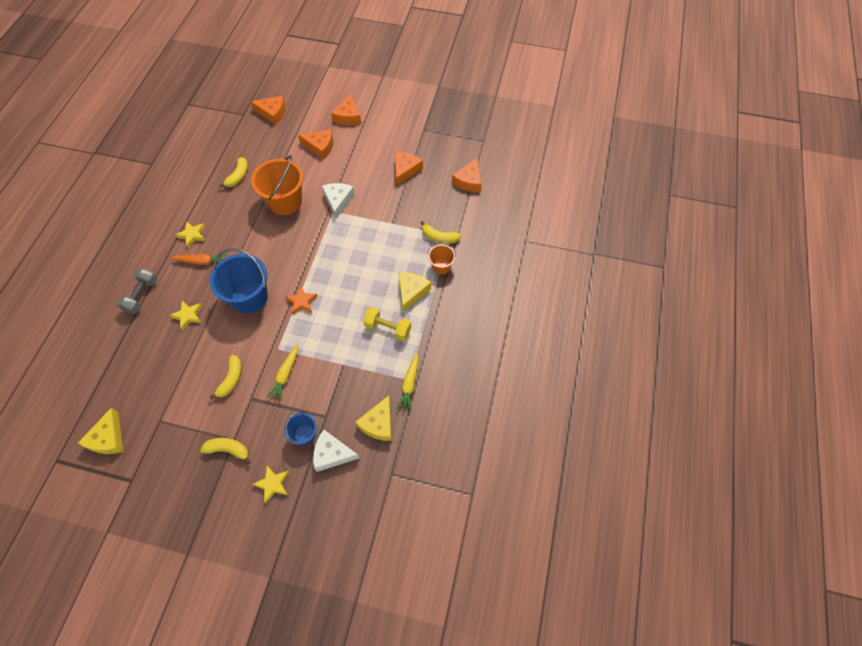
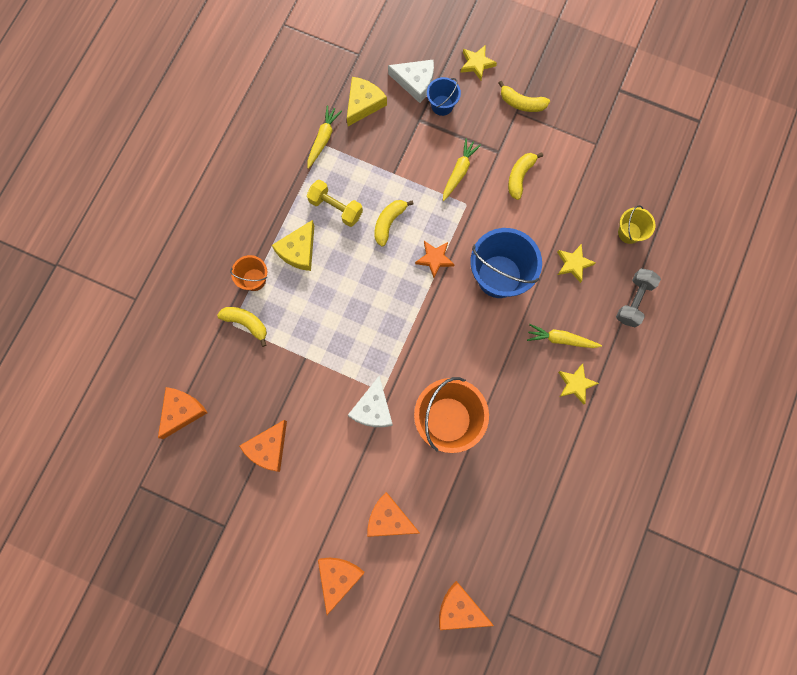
camera: 170 degrees left, 15 degrees up
yellow cheese [78,408,123,454] -> none
orange carrot [170,253,228,265] -> yellow carrot [527,324,602,348]
yellow banana [219,157,248,188] -> yellow banana moved to [375,200,414,247]
none -> yellow bucket [618,205,656,244]

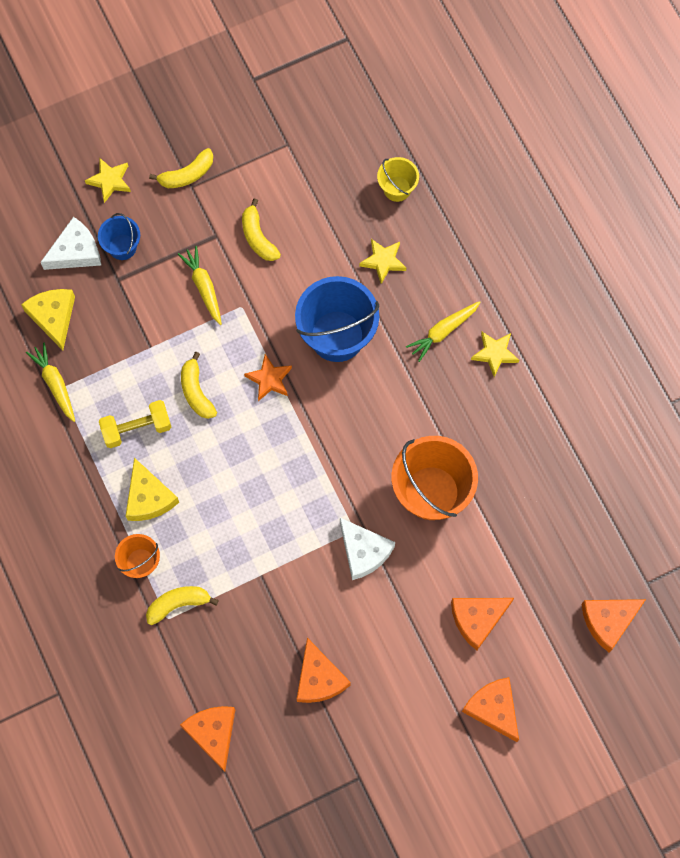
camera: 50 degrees left, 5 degrees down
grey dumbbell [616,268,661,327] -> none

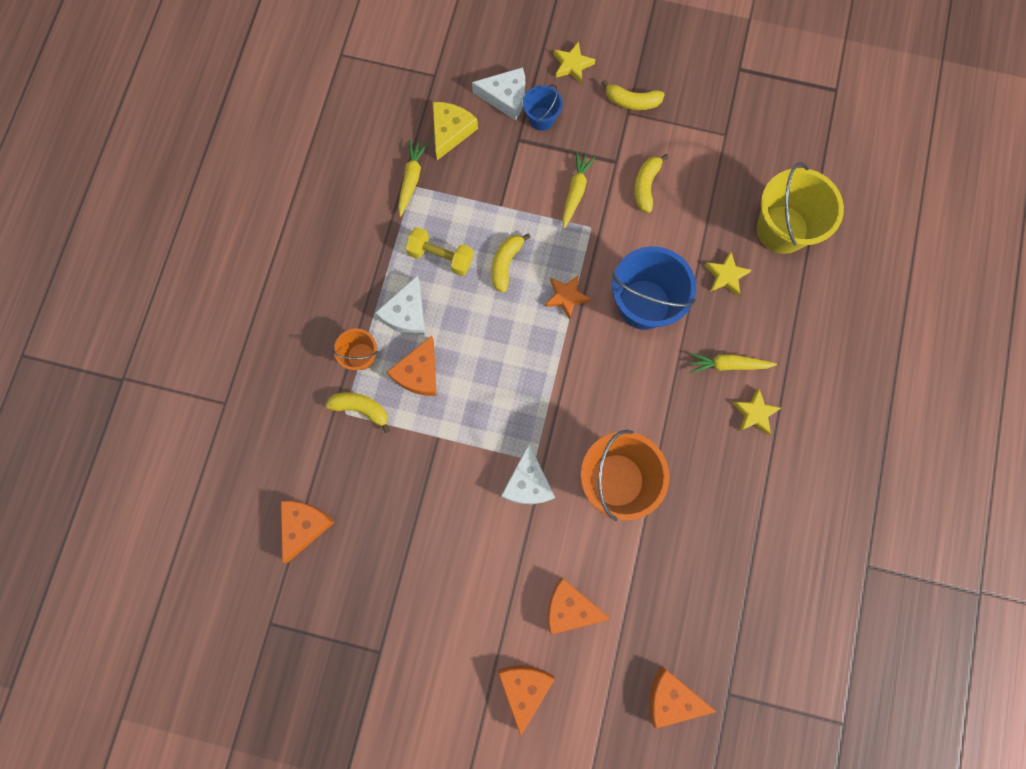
camera: 40 degrees right, 5 degrees up
yellow cheese [126,458,179,521] -> white cheese [375,275,425,335]
orange cheese [297,638,351,703] -> orange cheese moved to [387,336,436,396]
yellow bucket [377,157,419,202] -> yellow bucket [757,162,844,254], size x1.92

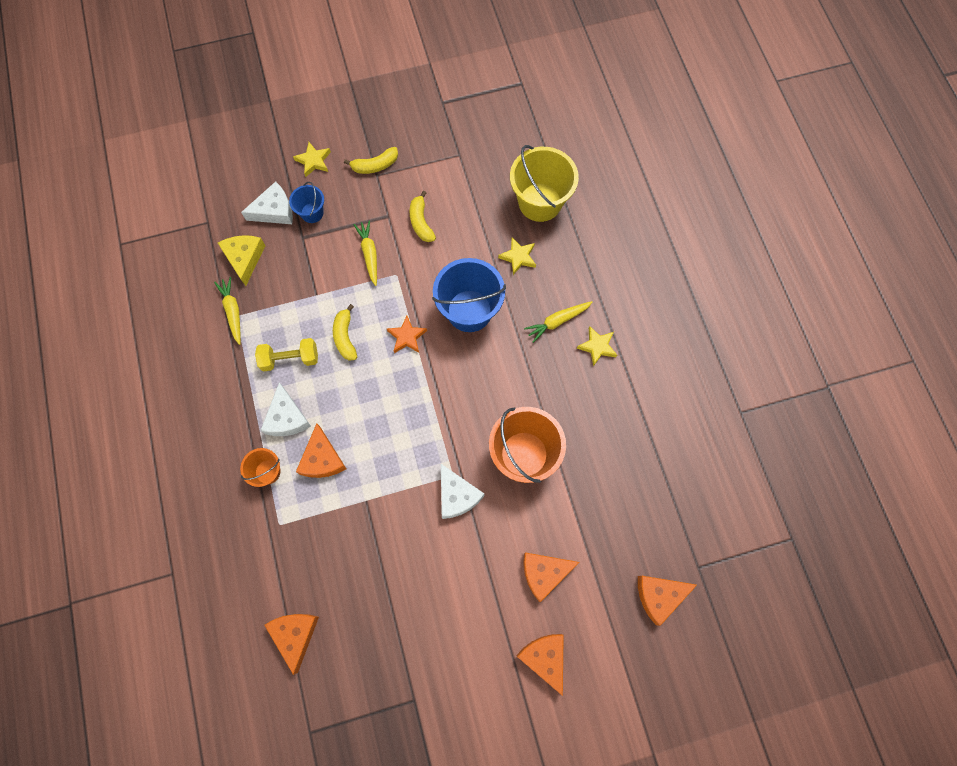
camera: 30 degrees left, 5 degrees down
yellow banana [326,392,390,433] -> none

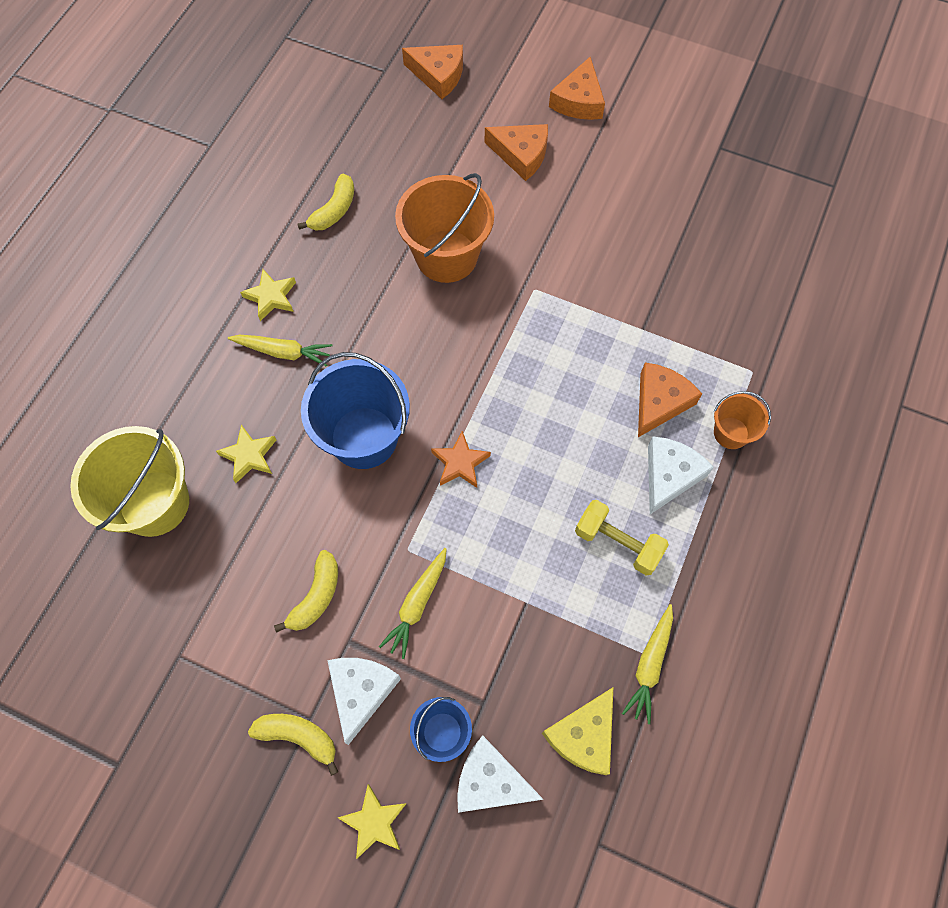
camera: 140 degrees left, 5 degrees down
orange cheese [264,614,319,675] -> none
yellow banana [333,304,357,361] -> yellow banana moved to [298,174,354,231]
white cheese [441,464,484,519] -> white cheese moved to [327,658,401,745]

